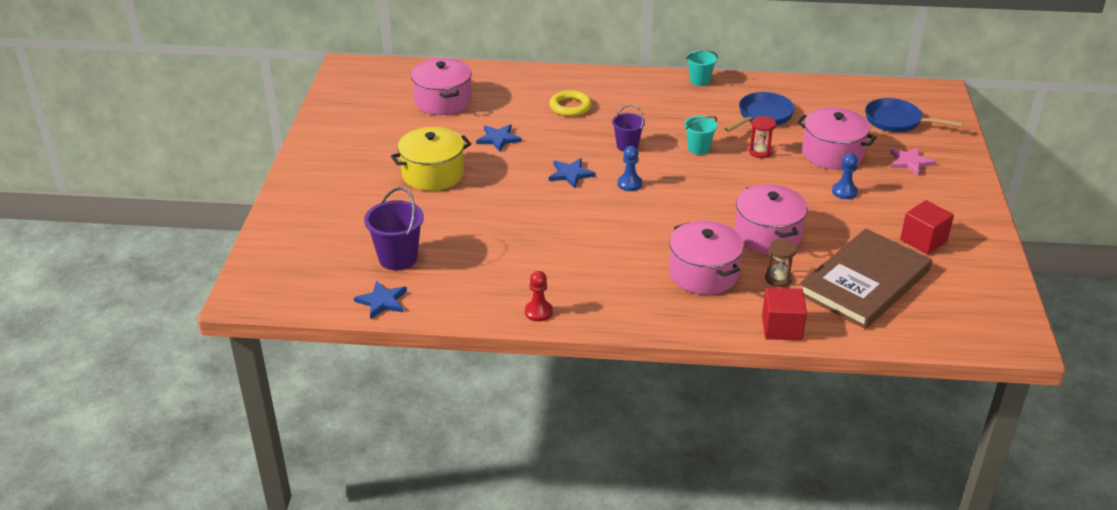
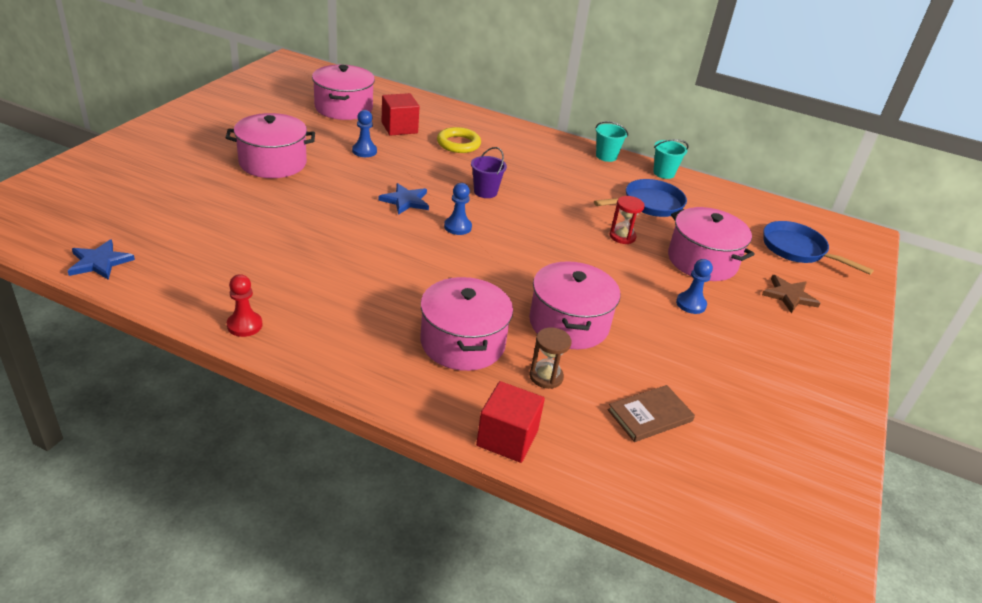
camera: 15 degrees right, 0 degrees up
purple bucket [364,187,424,271] -> none
yellow pot [391,127,471,191] -> pink pot [225,113,315,178]
blue star [476,124,522,152] -> blue pawn [352,110,377,157]
turquoise bucket [684,116,717,155] -> turquoise bucket moved to [653,139,688,179]
brown book [800,229,932,329] -> brown book [608,385,695,442], size x0.46
pink star [890,147,936,176] -> brown star [762,275,820,313]
red cube [900,200,954,254] -> red cube moved to [382,93,419,136]

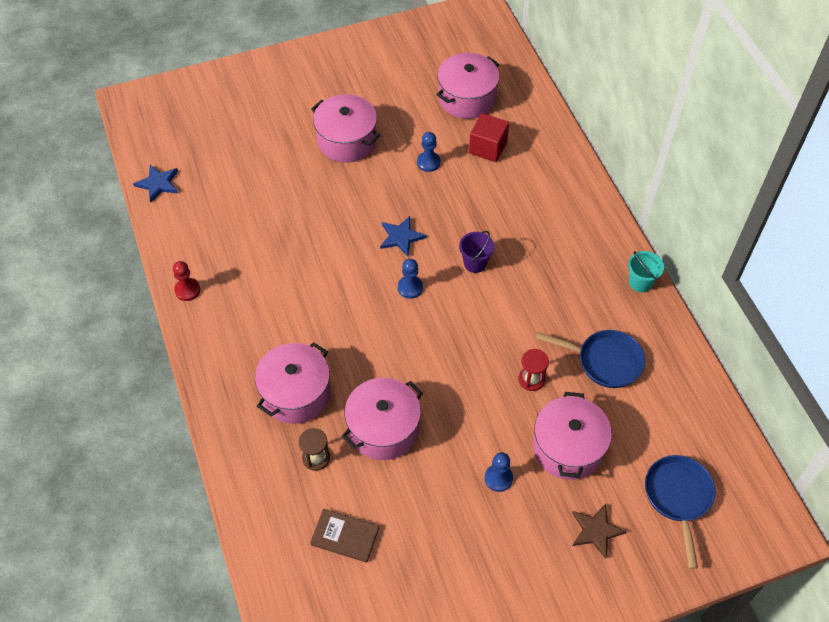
camera: 50 degrees right, 20 degrees up
yellow ring [437,127,481,153] -> none
red cube [476,381,545,463] -> none
turquoise bucket [653,139,688,179] -> none

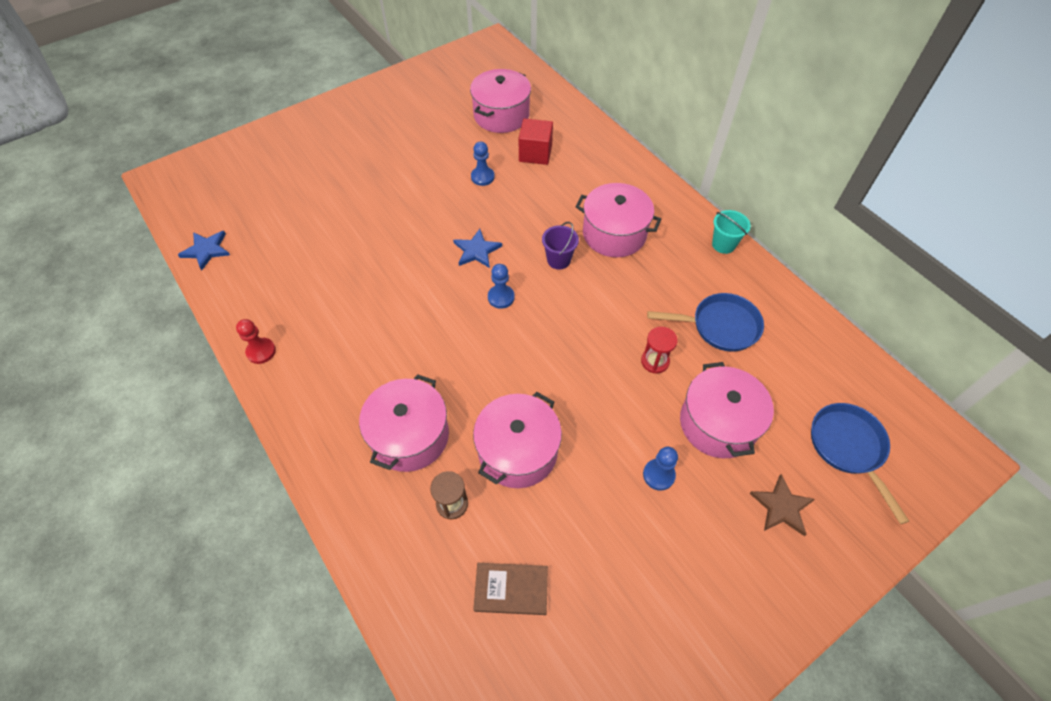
camera: 15 degrees left, 0 degrees up
pink pot [311,94,380,163] -> pink pot moved to [575,183,661,257]

